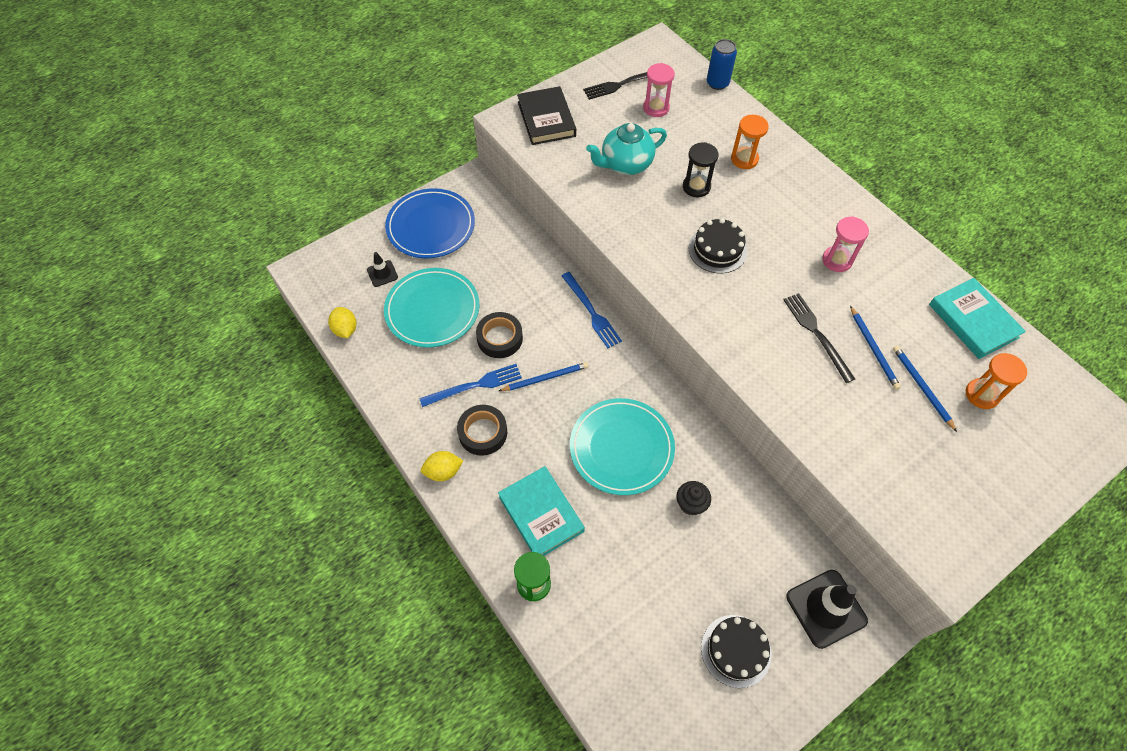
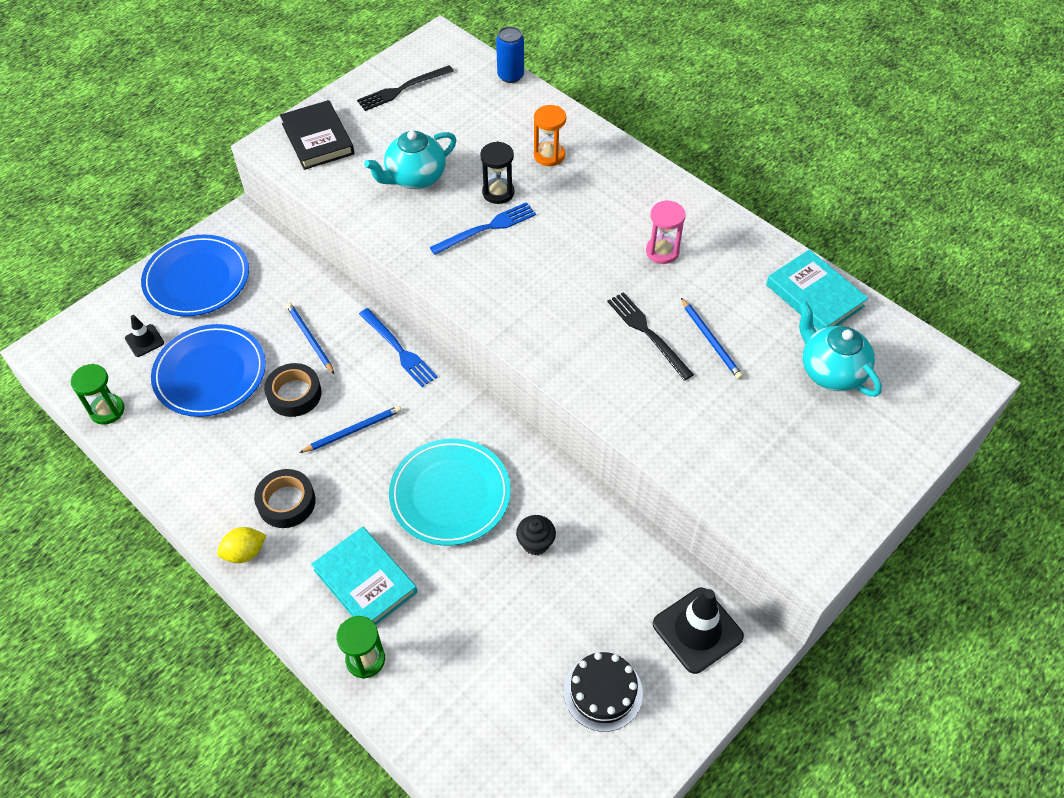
camera: 10 degrees left, 5 degrees down
yellow lemon [328,307,356,338] -> green hourglass [71,364,125,425]
turquoise plate [384,268,479,348] -> blue plate [151,324,266,417]
blue fork [419,364,522,407] -> blue fork moved to [429,202,536,255]
pink hourglass [643,63,675,117] -> none
black cake [688,218,747,273] -> none
blue pencil [893,346,957,432] -> blue pencil moved to [286,303,334,374]
orange hourglass [966,353,1027,409] -> turquoise teapot [799,301,882,397]

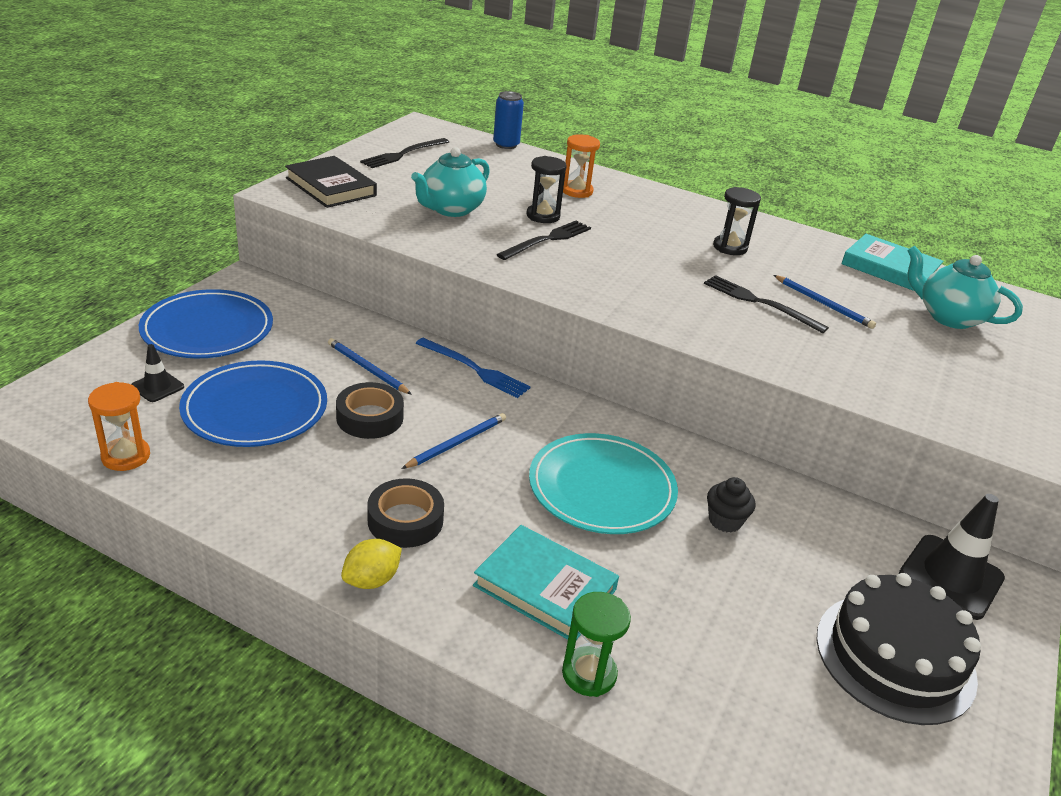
camera: 20 degrees left, 20 degrees down
green hourglass [71,364,125,425] -> orange hourglass [88,382,150,471]
blue fork [429,202,536,255] -> black fork [496,220,591,260]
black cake [564,652,643,732] -> black cake [816,573,981,725], size x1.53
pink hourglass [646,200,686,264] -> black hourglass [713,187,761,255]

